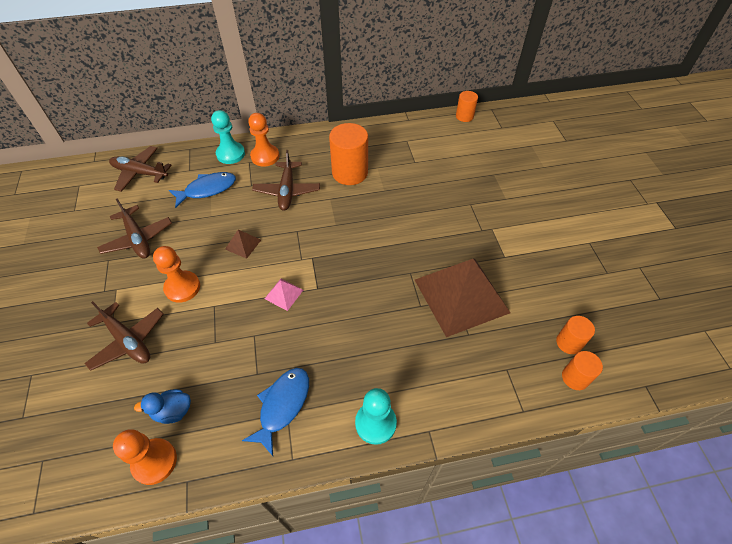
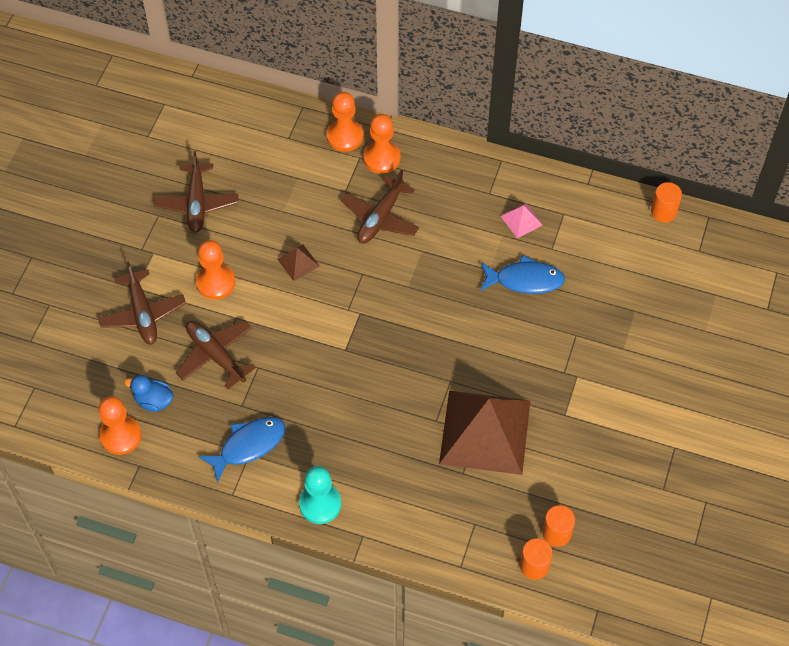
camera: 30 degrees right, 5 degrees up
brown plane [109,146,172,192] -> brown plane moved to [176,320,256,389]
blue fish [169,172,236,208] -> blue fish moved to [480,255,565,294]
turquoise pawn [211,110,245,164] -> orange pawn [327,92,363,152]
pink pyramid [264,279,303,311] -> pink pyramid moved to [501,204,543,238]
orange cylinder [329,123,368,185] -> none

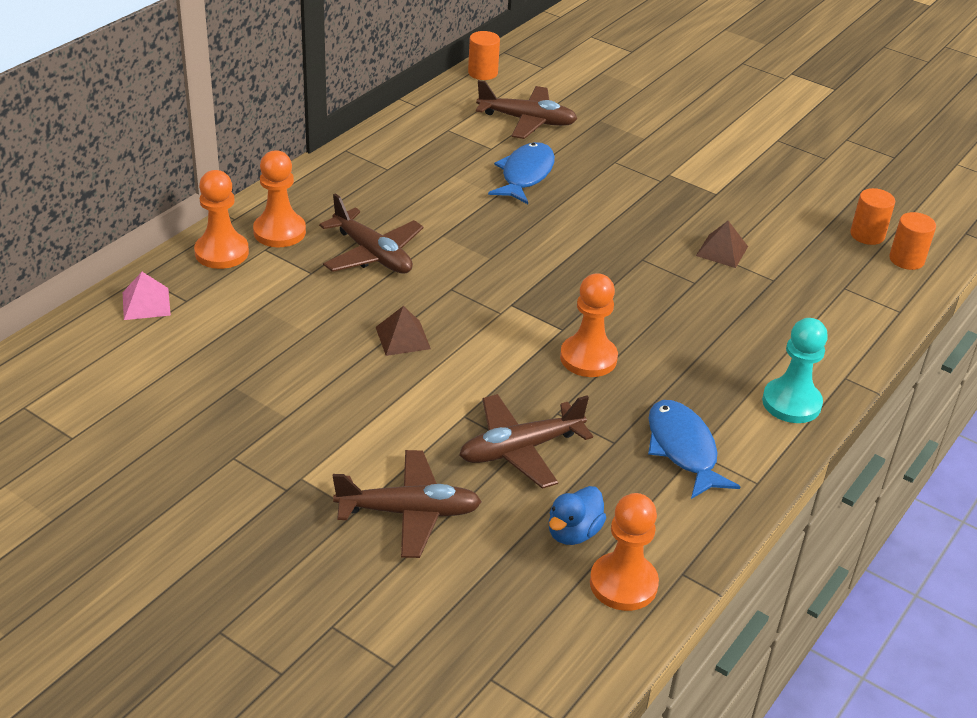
camera: 75 degrees left, 20 degrees down
brown plane [154,151,238,233] -> brown plane moved to [476,80,578,139]
orange pawn [196,240,235,299] -> orange pawn moved to [560,273,618,377]
brown pyramid [439,391,530,475] -> brown pyramid [696,221,748,268], size x0.40
pink pyramid [501,204,543,238] -> pink pyramid moved to [123,272,171,320]

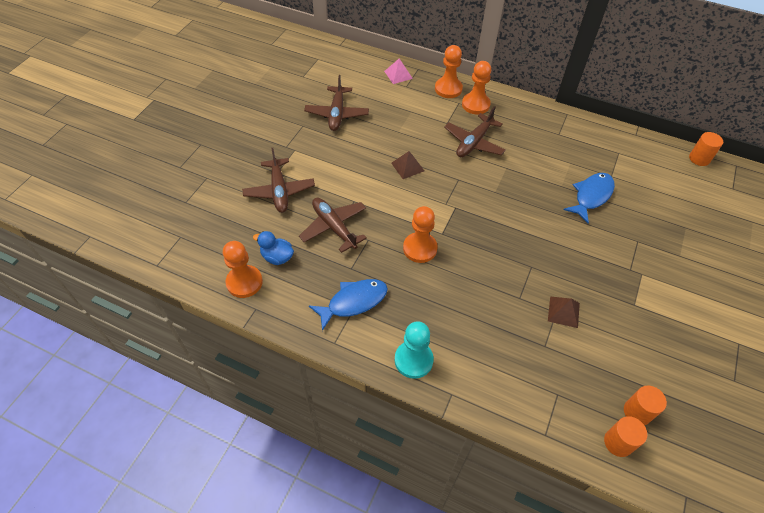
camera: 80 degrees right, 15 degrees up
brown plane [476,80,578,139] -> brown plane moved to [304,75,369,131]
blue fish [488,142,555,204] -> blue fish turned 60 degrees counterclockwise [563,173,615,223]

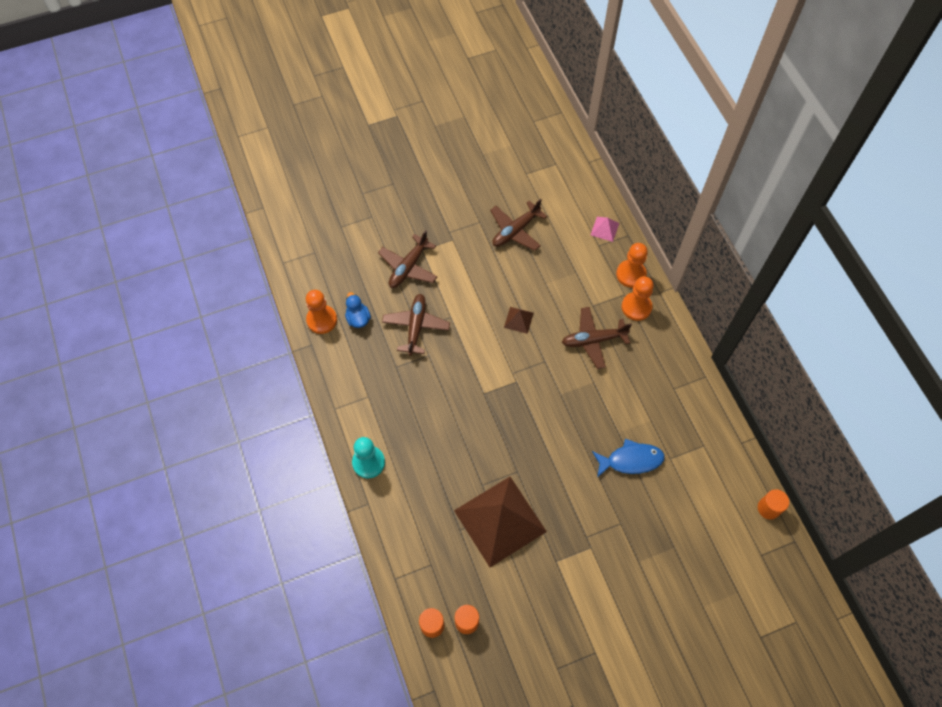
camera: 45 degrees right, 10 degrees up
blue fish [309,279,388,331] -> none
orange pawn [403,206,438,263] -> none
brown pyramid [548,297,580,328] -> brown pyramid [454,477,547,567], size x2.49

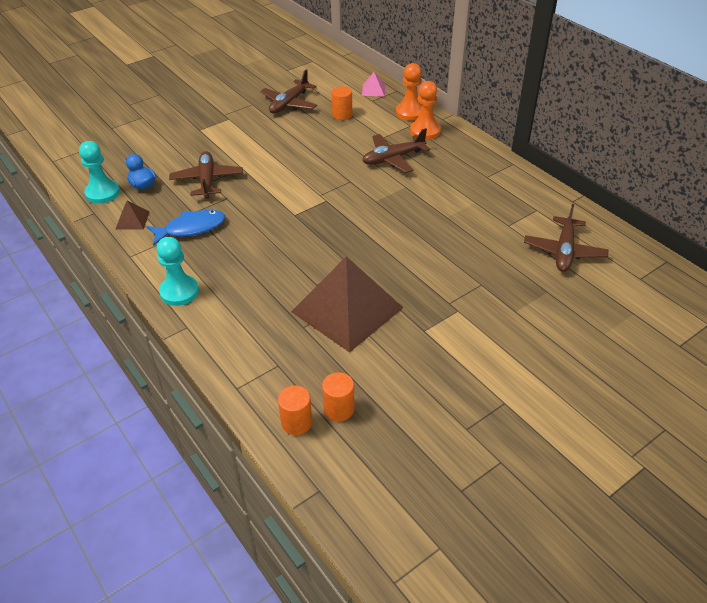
camera: 15 degrees left, 20 degrees down
orange pawn [306,290,337,334] -> turquoise pawn [79,141,120,204]
brown plane [378,230,438,288] -> brown plane moved to [524,204,608,272]
brown pyramid [504,307,534,334] -> brown pyramid moved to [116,200,149,229]
blue fish [592,439,665,478] -> blue fish moved to [147,210,225,246]
orange cylinder [758,489,789,520] -> orange cylinder moved to [332,86,352,120]

